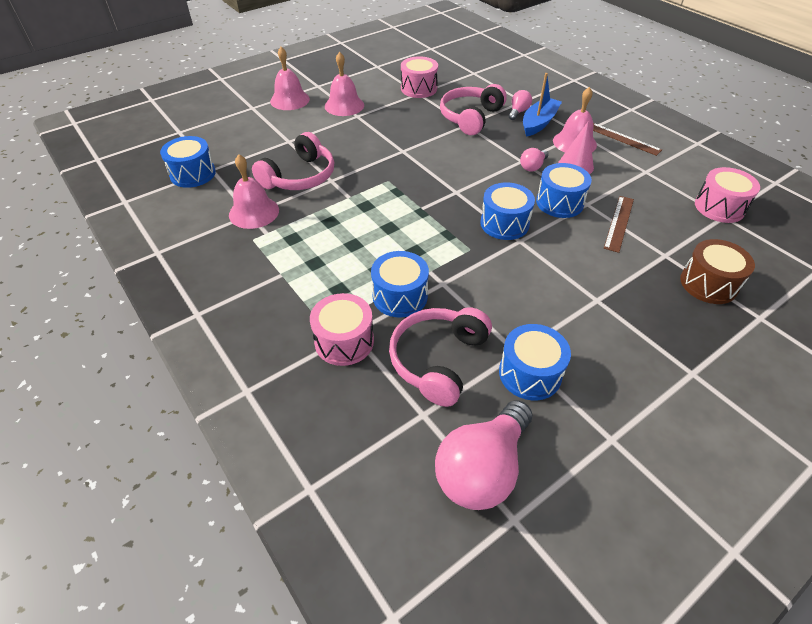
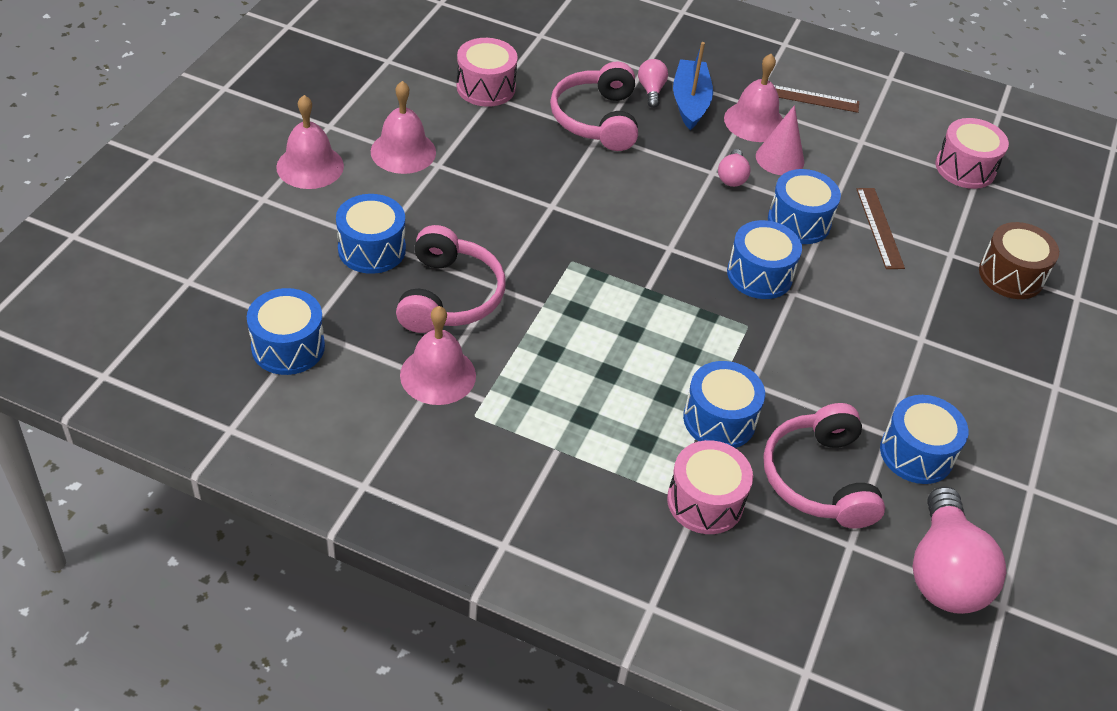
camera: 35 degrees left, 0 degrees up
none -> blue drum [336,194,406,274]

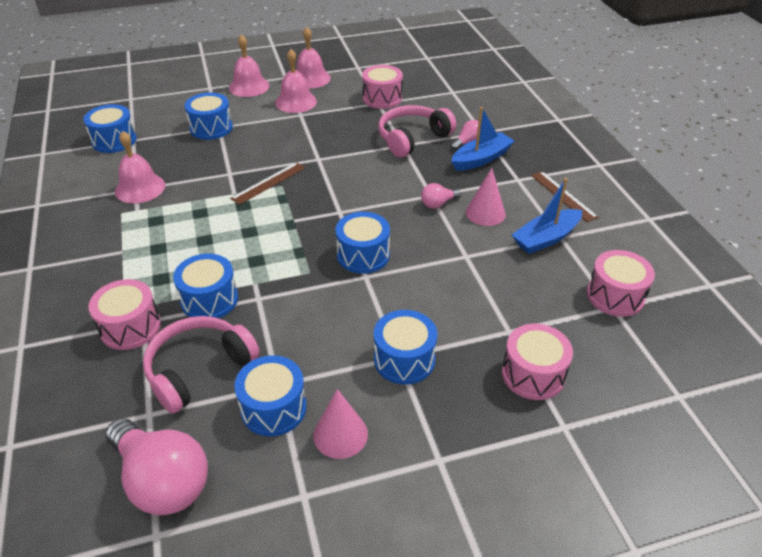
camera: 55 degrees right, 5 degrees down
pink headphones [396,225,506,333] -> none
pink bell [724,54,783,142] -> pink bell moved to [296,27,331,88]
blue drum [768,169,841,244] -> blue drum moved to [374,310,437,385]
brown ruler [857,188,905,269] -> brown ruler moved to [230,162,305,205]
pink light bulb [913,486,1006,614] -> pink light bulb turned 105 degrees counterclockwise [106,418,208,515]
brown drum [979,222,1059,299] -> pink drum [502,324,573,400]
none -> pink cone [313,389,368,459]
none -> blue boat [511,178,582,254]

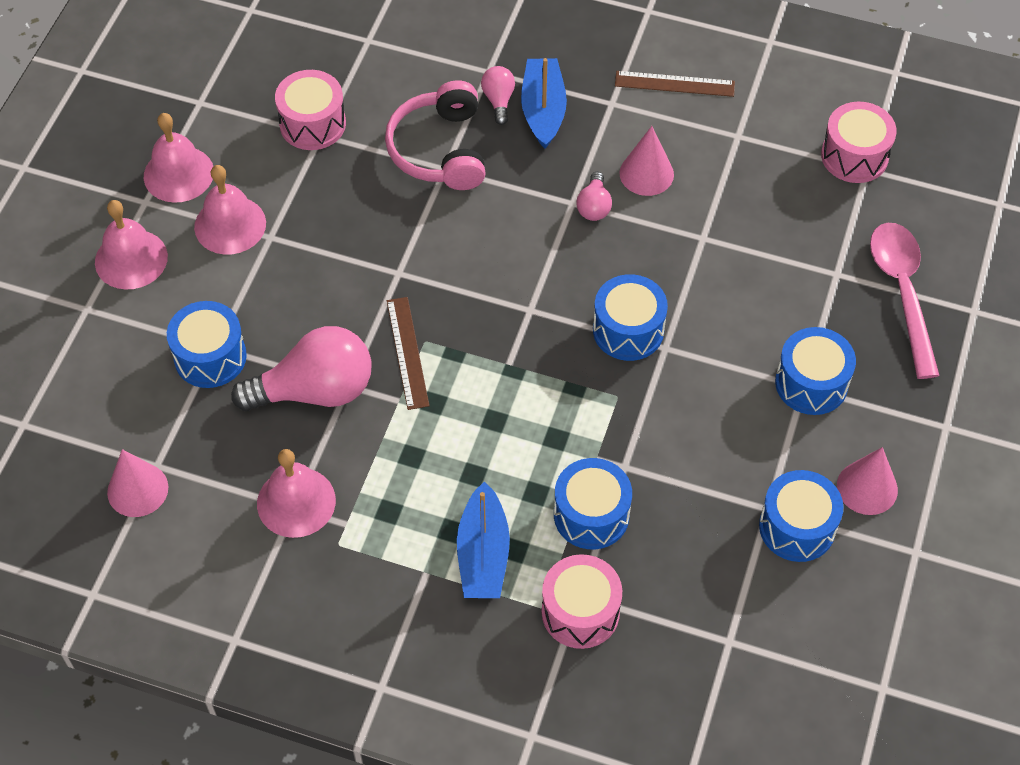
camera: 55 degrees left, 15 degrees up
blue drum [83,104,137,153] -> pink cone [107,449,168,517]
pink light bulb [106,418,208,515] -> pink light bulb moved to [231,326,372,411]
pink headphones [143,316,260,414] -> none
pink drum [502,324,573,400] -> pink spoon [870,223,940,379]
blue boat [511,178,582,254] -> blue boat moved to [457,481,510,598]

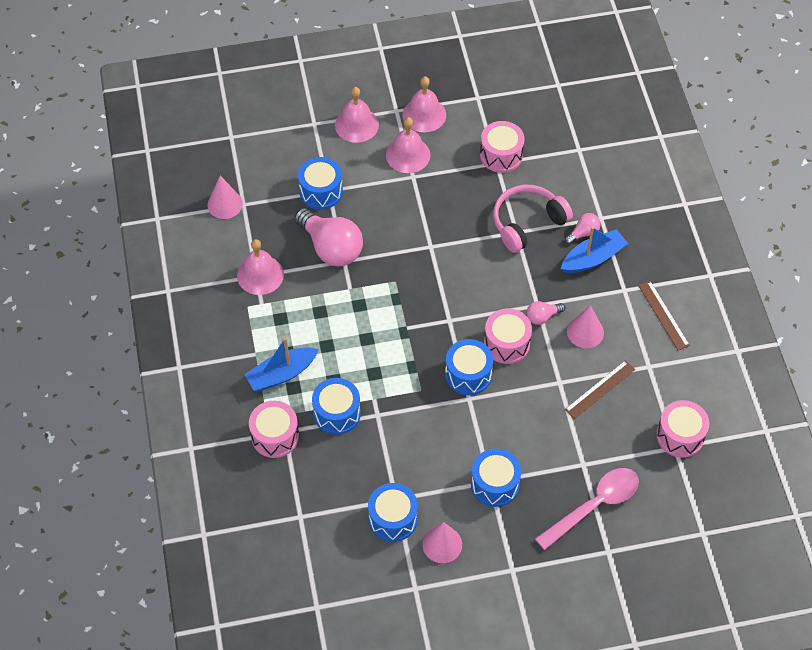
camera: 60 degrees right, 0 degrees up
brown ruler [387,297,429,410] -> brown ruler moved to [565,360,635,419]
none -> pink drum [484,308,532,364]

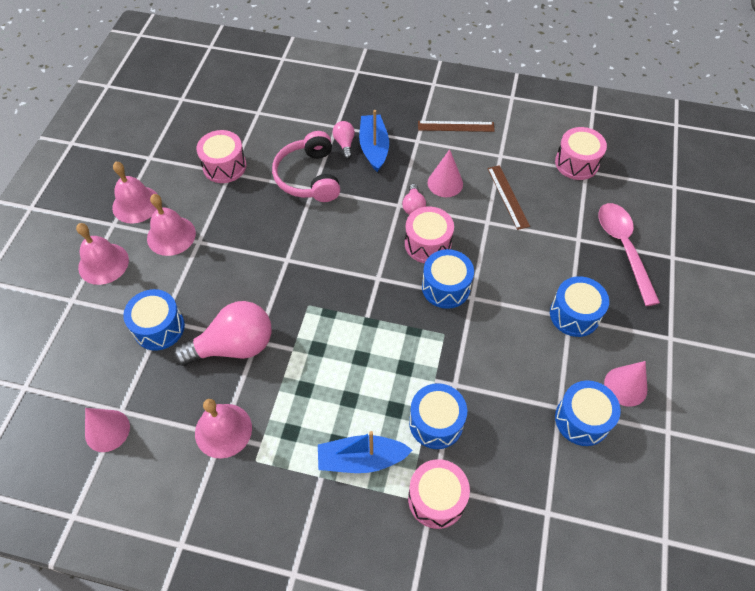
camera: 65 degrees left, 0 degrees up
blue boat [244,338,319,391] -> blue boat turned 90 degrees clockwise [318,431,413,473]

